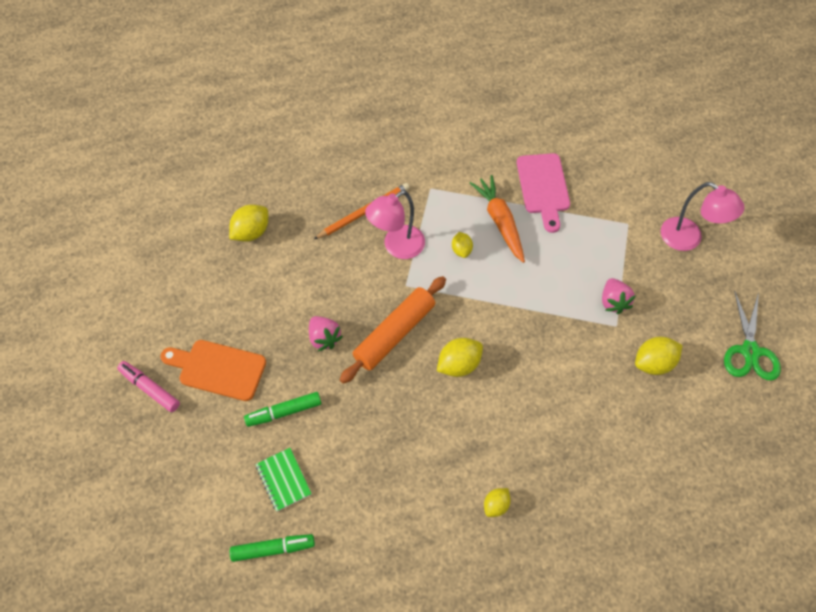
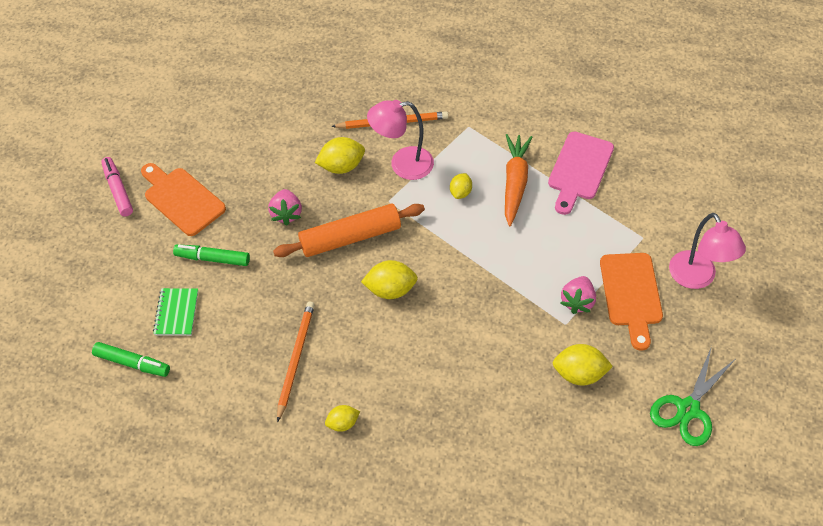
camera: 30 degrees right, 5 degrees down
yellow lemon [229,205,268,242] -> yellow lemon moved to [315,137,365,174]
none -> orange pencil [277,301,315,422]
none -> orange cutting board [600,253,663,351]

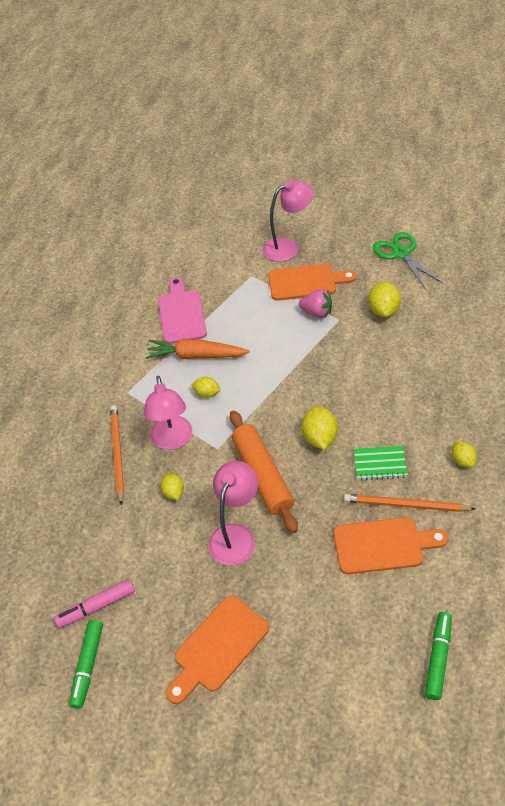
camera: 90 degrees left, 5 degrees down
pink marker [101,157,133,216] -> pink marker moved to [54,579,135,628]
green notebook [153,288,198,336] -> green notebook moved to [353,446,408,481]
green marker [173,244,250,266] -> green marker moved to [69,620,103,709]
pink strawberry [268,189,302,225] -> pink lamp [208,461,258,566]
yellow lemon [315,137,365,174] -> yellow lemon [161,473,184,500], size x0.61
pink cutting board [548,132,614,215] -> pink cutting board turned 120 degrees counterclockwise [158,277,207,344]
green scissors [650,346,735,446] -> green scissors turned 150 degrees counterclockwise [373,232,443,290]
none -> orange cutting board [334,517,448,574]

